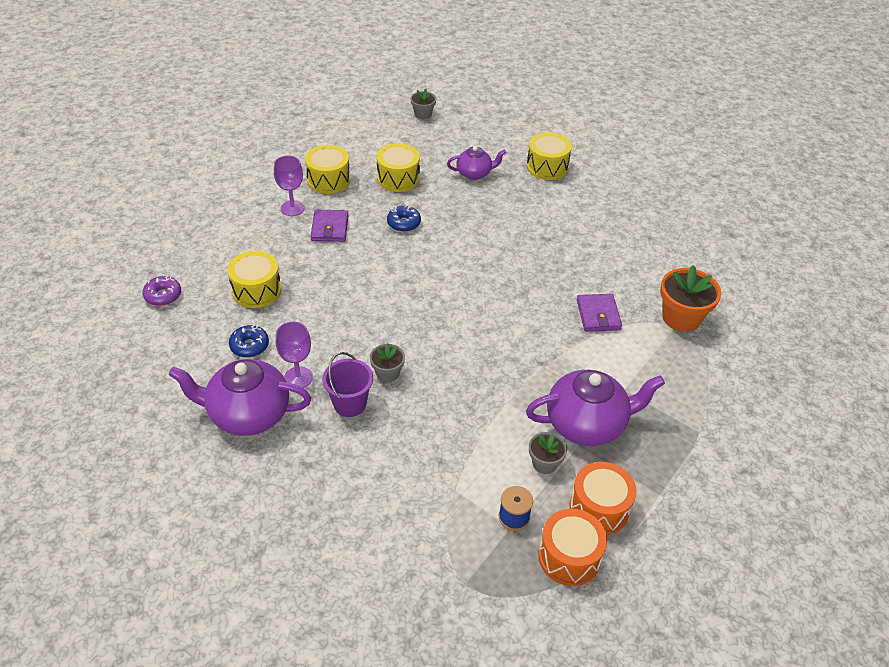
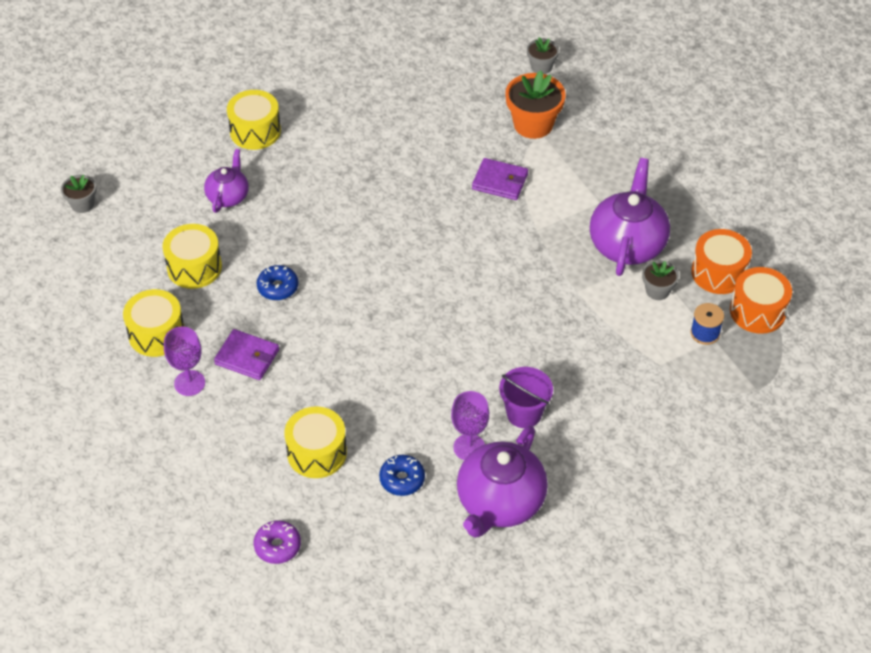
camera: 65 degrees left, 5 degrees up
grey flower pot [370,343,405,382] -> grey flower pot moved to [527,37,559,74]

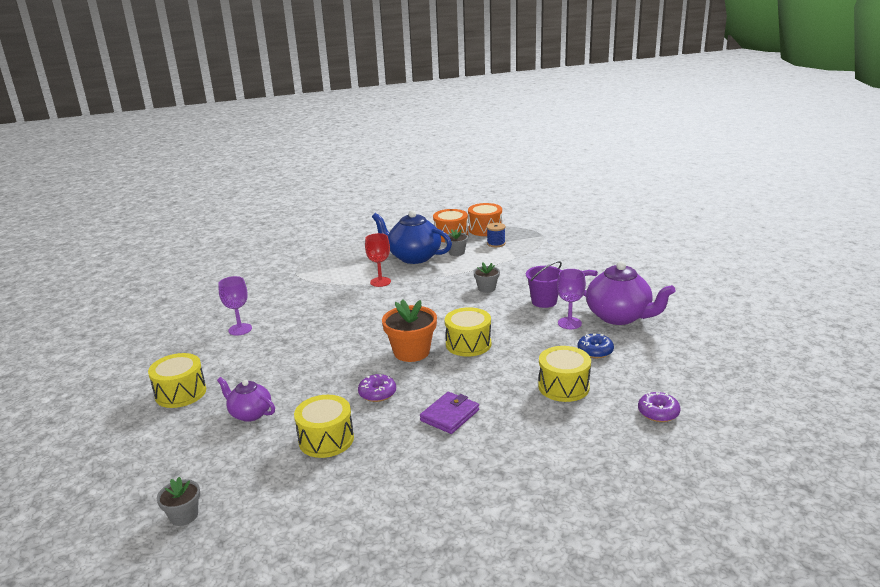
camera: 75 degrees left, 25 degrees down
yellow drum [123,289,184,357] -> yellow drum moved to [445,307,491,357]
purple goblet [164,327,205,396] -> purple goblet moved to [218,276,252,336]
blue donut [257,265,298,300] -> purple donut [358,374,396,402]
purple wallet [472,158,528,200] -> none
orange flower pot [505,70,566,139] -> orange flower pot moved to [382,299,437,362]
grey flower pot [527,37,559,74] -> grey flower pot moved to [473,262,500,293]
purple teapot [590,158,670,276] -> blue teapot [372,210,452,264]
none -> red goblet [365,233,391,287]

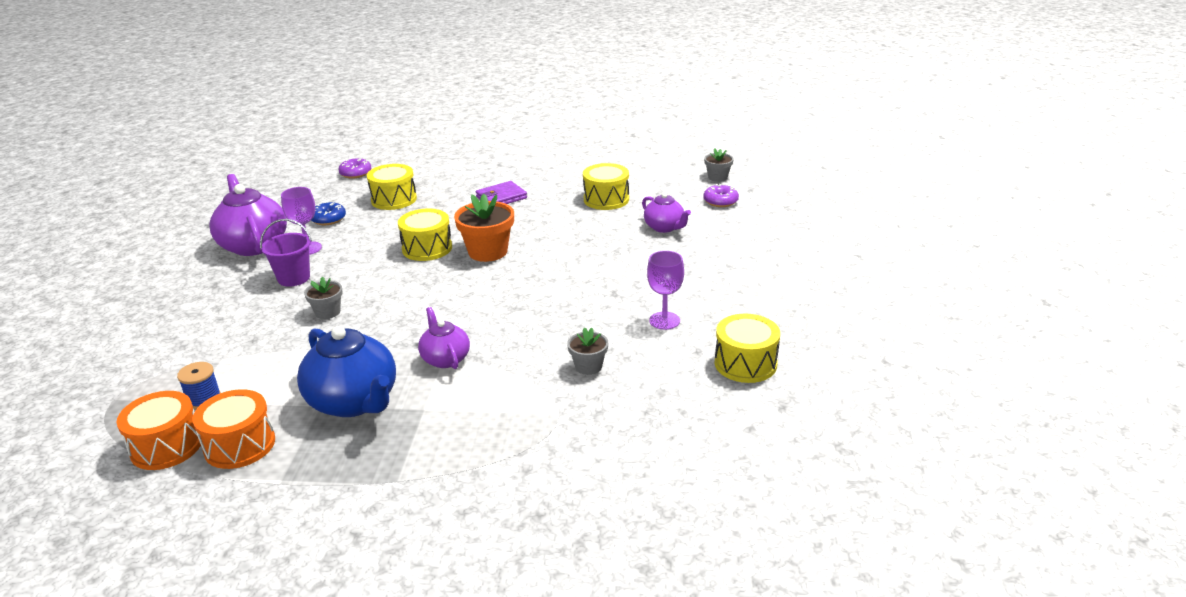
camera: 160 degrees left, 5 degrees up
yellow drum [148,353,206,408] -> yellow drum moved to [715,314,780,383]
purple donut [358,374,396,402] -> purple donut moved to [703,184,739,207]
red goblet [365,233,391,287] -> purple teapot [418,307,470,369]
grey flower pot [444,229,468,256] -> grey flower pot moved to [567,327,608,375]

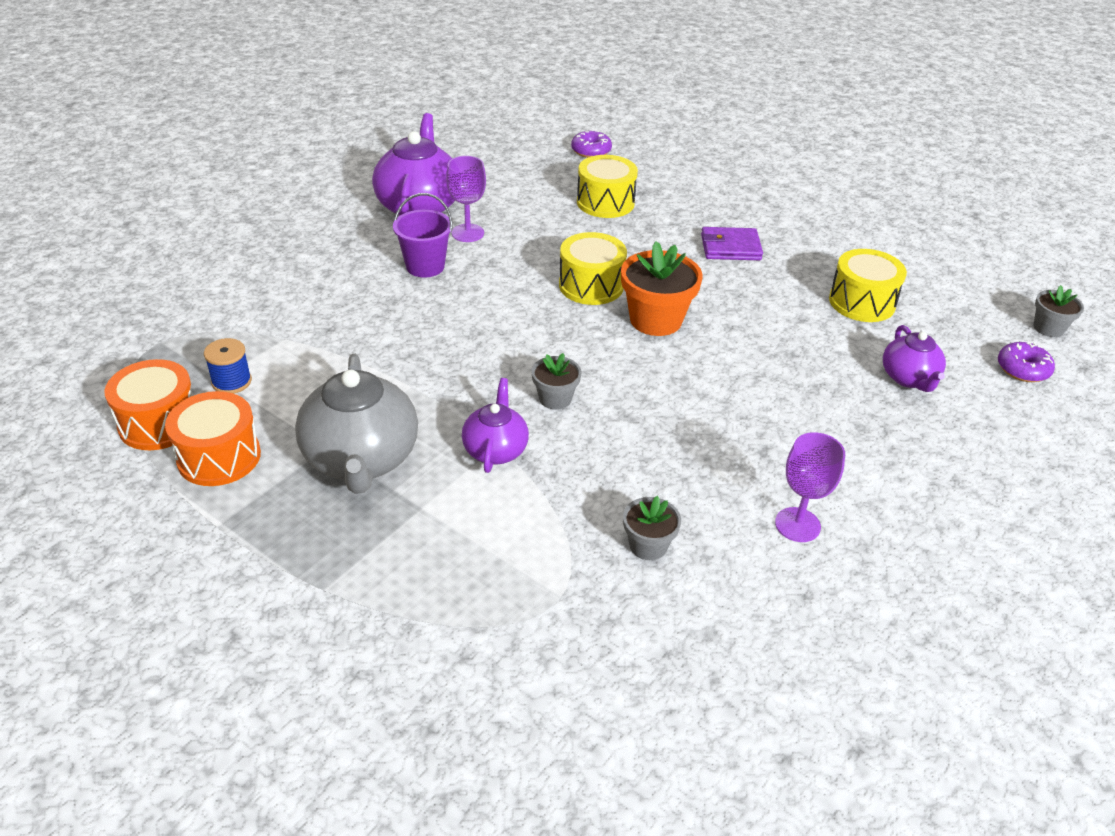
camera: 30 degrees right, 10 degrees up
blue teapot [297,326,396,417] -> grey teapot [295,354,418,494]
grey flower pot [304,277,343,319] -> grey flower pot moved to [532,353,581,410]
blue donut [311,202,346,225] -> none
yellow drum [715,314,780,383] -> none

